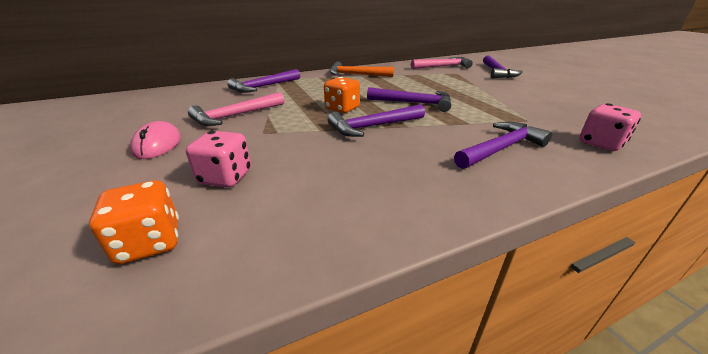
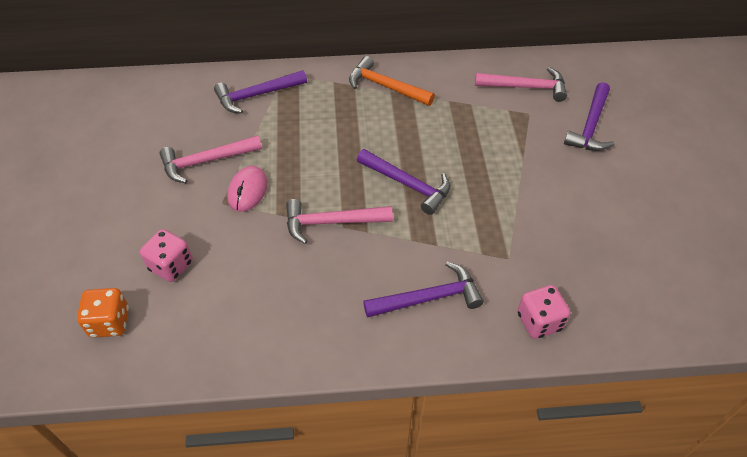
camera: 20 degrees right, 20 degrees up
pink mouse [130,121,181,159] -> pink mouse moved to [227,166,268,212]
orange dice [324,77,360,113] -> none
purple hammer [328,104,425,137] -> pink hammer [286,199,393,244]

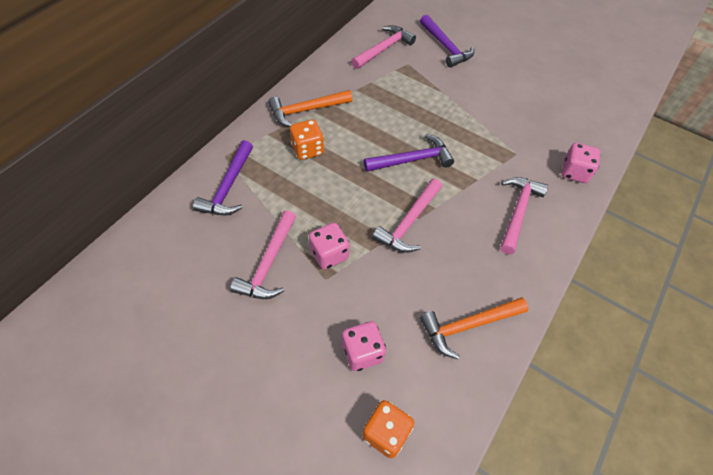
camera: 55 degrees left, 5 degrees up
pink mouse [227,166,268,212] -> pink dice [309,223,350,270]
purple hammer [363,262,484,318] -> pink hammer [500,177,548,254]
none -> orange dice [290,120,324,160]
none -> orange hammer [420,297,528,359]

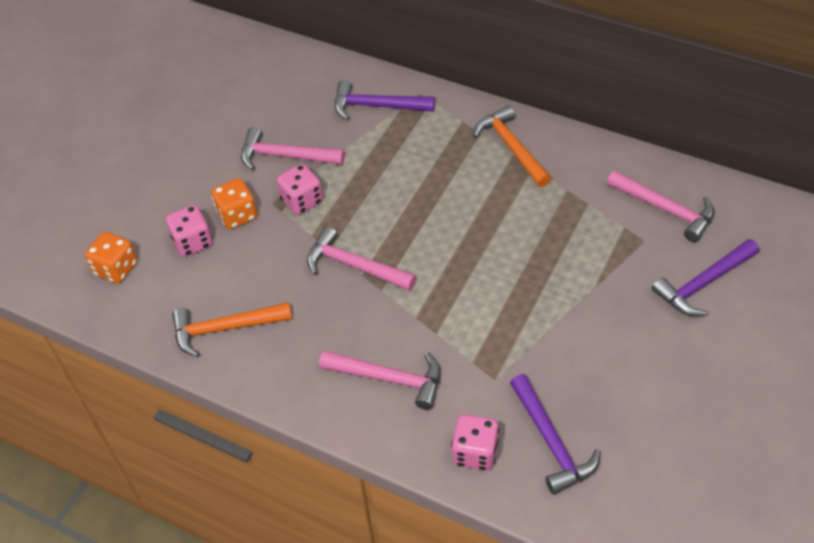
camera: 90 degrees right, 5 degrees down
orange dice [290,120,324,160] -> orange dice moved to [211,178,257,229]
purple hammer [364,134,454,172] -> purple hammer moved to [510,374,600,495]
orange hammer [420,297,528,359] -> orange hammer turned 75 degrees counterclockwise [172,302,292,357]

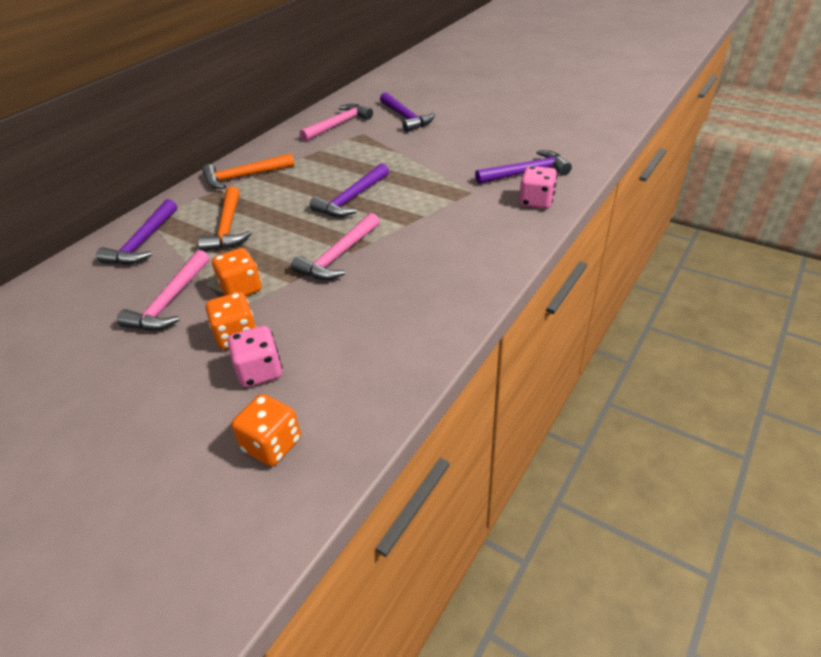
camera: 85 degrees left, 10 degrees down
orange hammer [172,302,292,357] -> orange hammer moved to [198,186,252,251]
pink dice [277,164,323,215] -> orange dice [212,248,262,296]
pink hammer [319,351,441,410] -> none
none -> purple hammer [310,163,389,217]

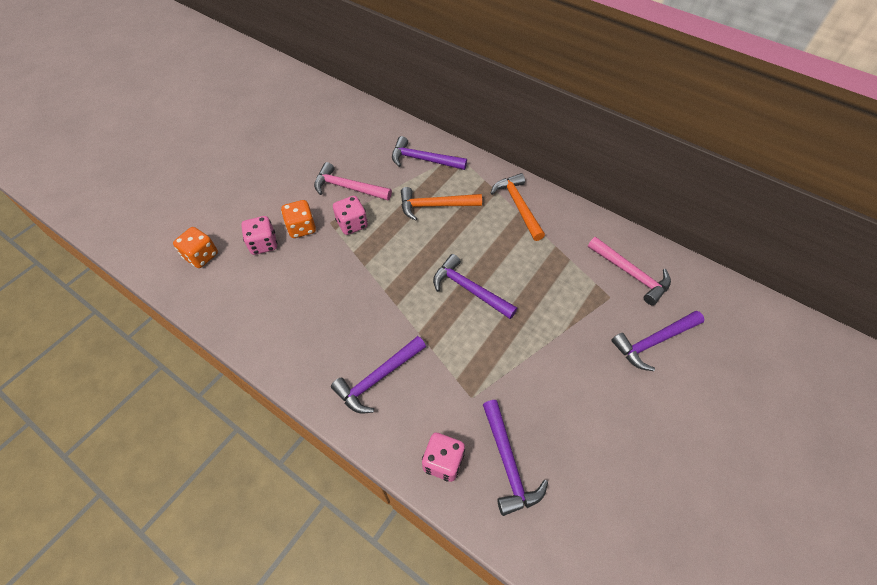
camera: 90 degrees right, 15 degrees up
orange dice [212,248,262,296] -> pink dice [333,196,368,235]
pink hammer [291,213,380,280] -> none
none -> purple hammer [331,336,426,413]

